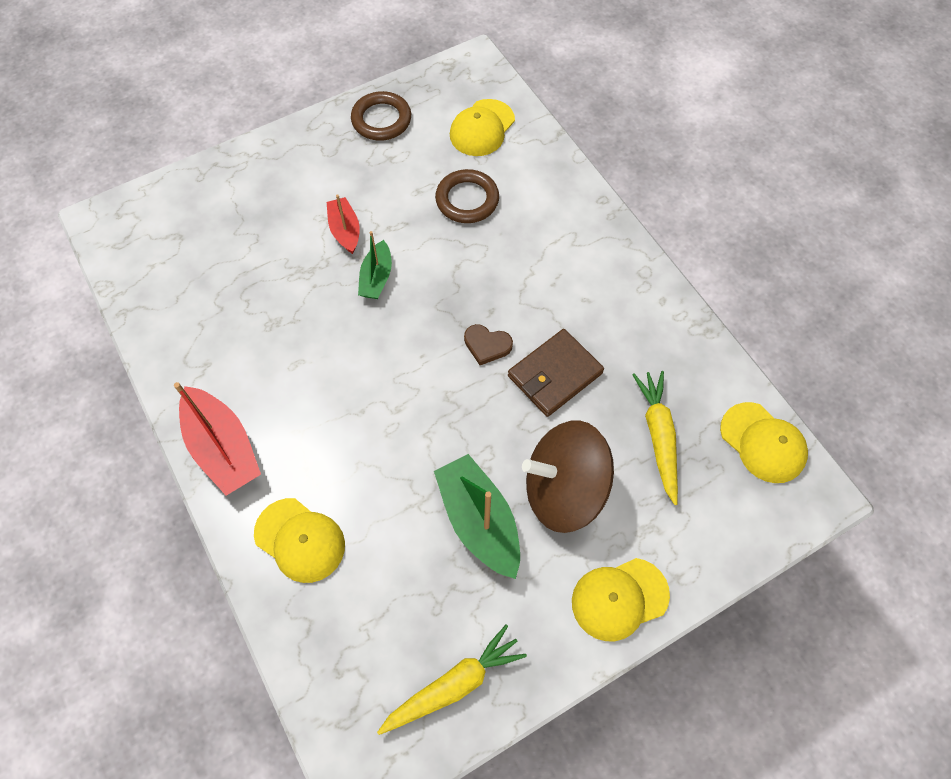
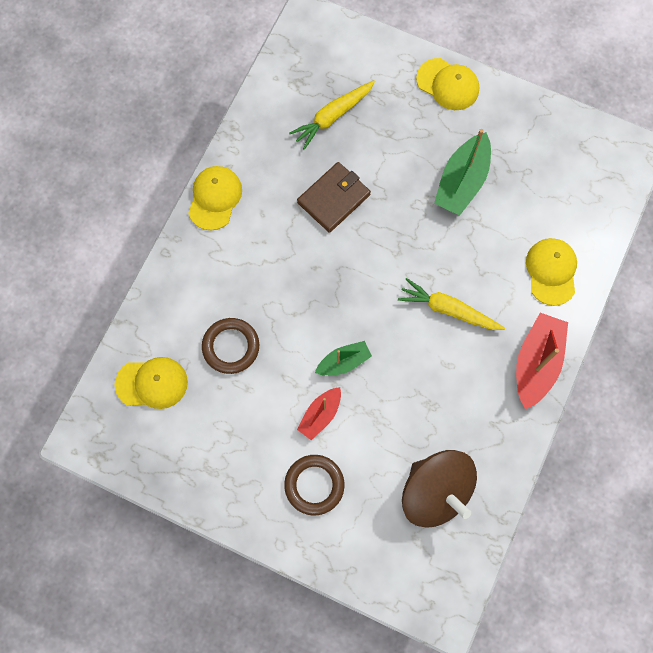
camera: 125 degrees left, 10 degrees up
brown ring [351,91,411,141] -> brown ring moved to [284,455,345,516]
yellow carrot [377,624,527,735] -> yellow carrot moved to [398,278,505,330]
brown heart [464,324,513,365] -> none
brown wallet [508,329,604,417] -> brown wallet turned 60 degrees counterclockwise [297,162,371,233]
brown spinning top [522,420,614,533] -> brown spinning top moved to [402,450,477,527]
yellow cap [720,402,808,483] -> yellow cap moved to [188,166,242,230]

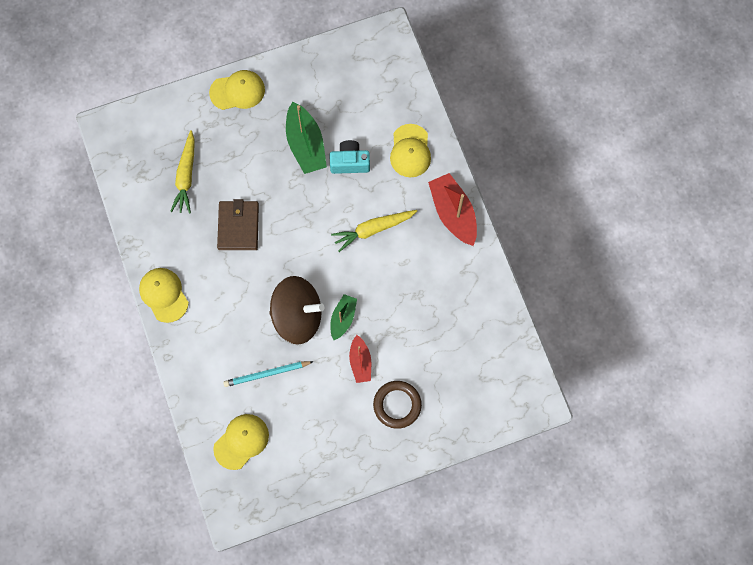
camera: 45 degrees left, 0 degrees up
brown ring [202,318,259,374] -> turquoise pencil [223,361,314,387]
brown spinning top [402,450,477,527] -> brown spinning top moved to [269,276,324,345]
yellow cap [526,238,577,306] -> yellow cap turned 135 degrees counterclockwise [390,124,431,177]
none -> turquoise camera [330,140,370,174]

